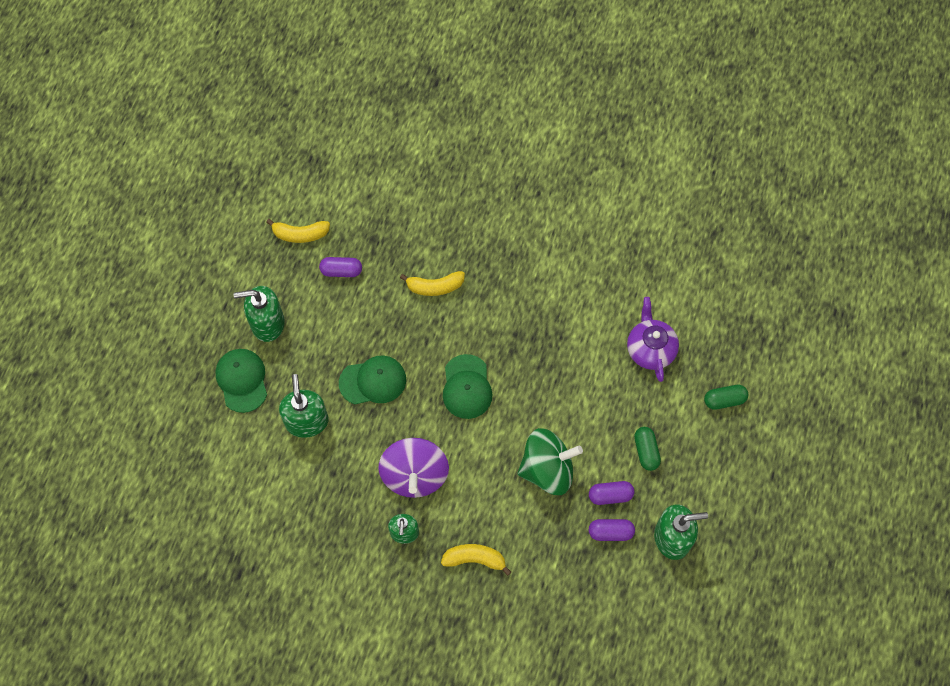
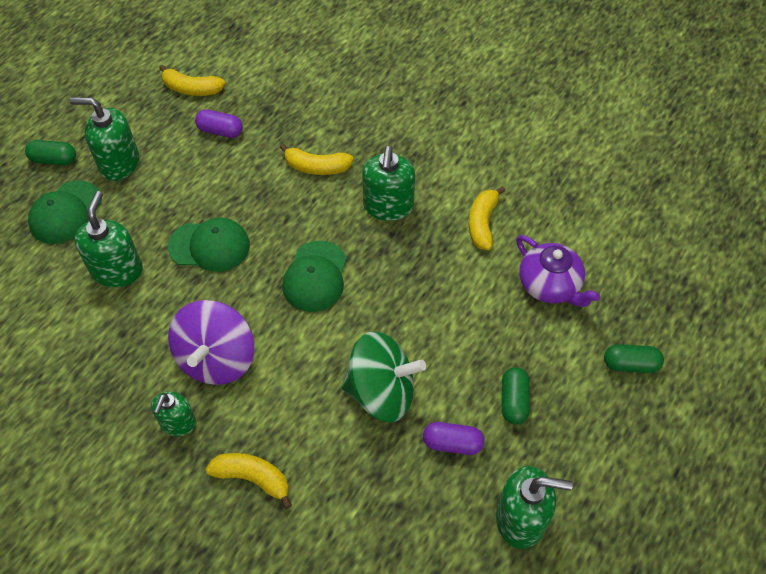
camera: 15 degrees right, 10 degrees down
green cap [215,349,267,413] -> green cap turned 150 degrees counterclockwise [28,180,102,244]
purple capsule [589,519,635,541] -> none
purple teapot [627,297,679,382] -> purple teapot turned 135 degrees clockwise [516,235,600,307]
none -> green capsule [25,140,76,166]
none -> green soap dispenser [362,146,415,221]
none -> yellow banana [469,186,505,250]

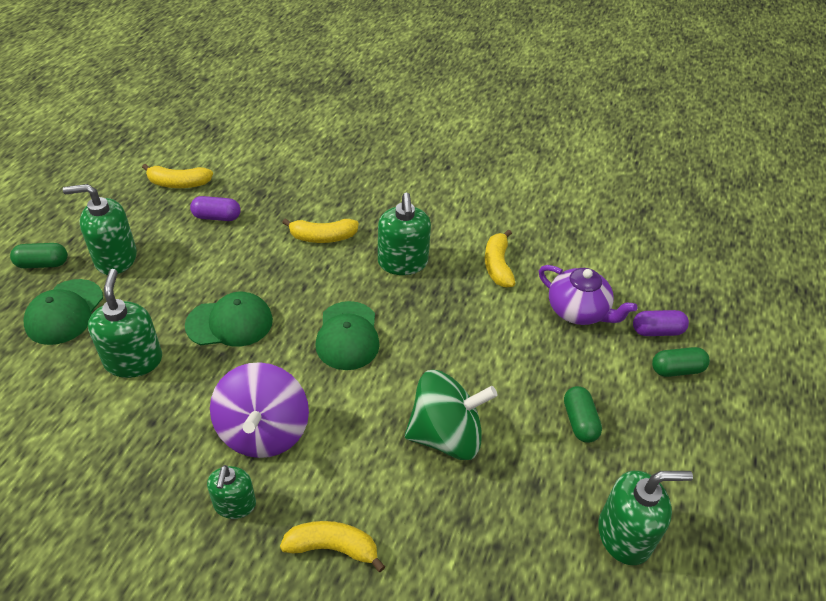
camera: 15 degrees left, 10 degrees down
purple capsule [423,422,485,455] -> purple capsule moved to [633,310,689,336]

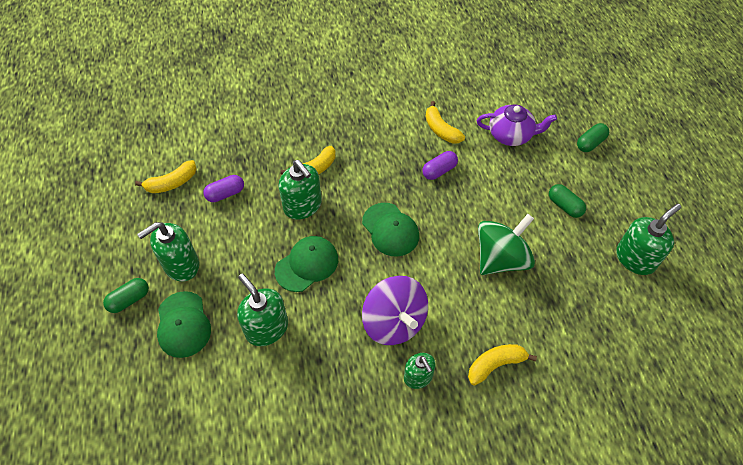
camera: 30 degrees left, 10 degrees up
green soap dispenser [378,192,431,275] -> green soap dispenser moved to [279,160,322,219]
purple capsule [633,310,689,336] -> purple capsule moved to [422,151,458,180]

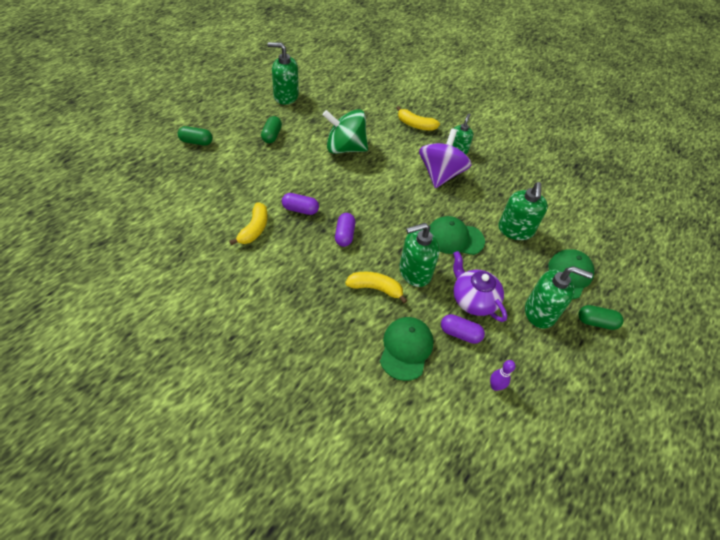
camera: 135 degrees left, 5 degrees down
yellow banana [135,160,197,193] -> purple bowling pin [490,360,516,391]
green soap dispenser [279,160,322,219] -> green soap dispenser turned 120 degrees counterclockwise [399,223,440,287]
green cap [362,203,419,257] -> green cap moved to [380,317,434,381]
purple teapot [477,104,557,146] -> purple teapot moved to [453,251,507,322]
none -> purple capsule [335,213,355,247]

